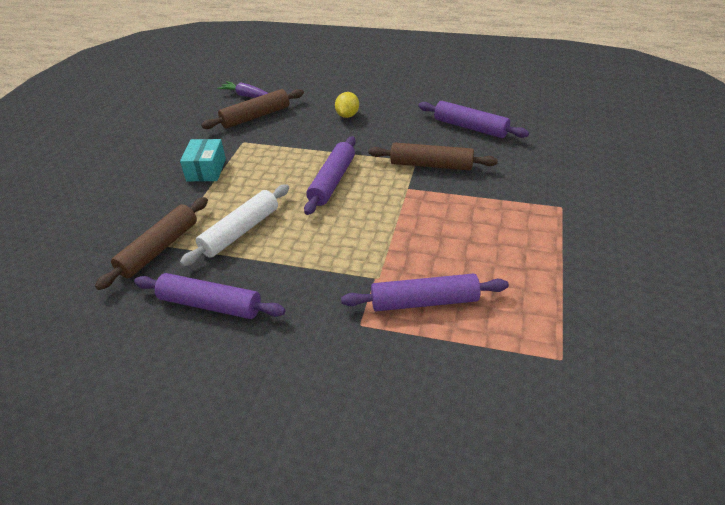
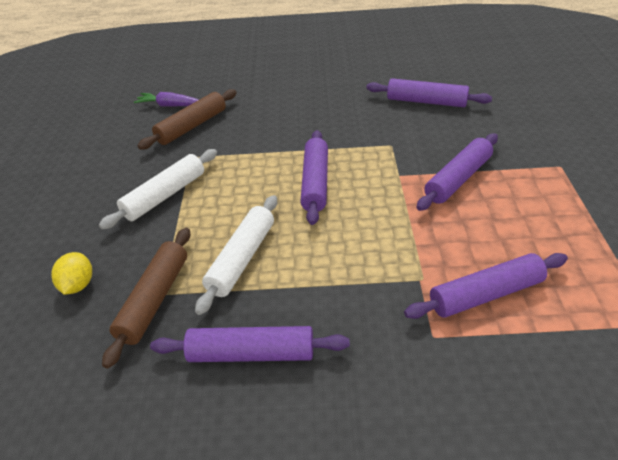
camera: 15 degrees left, 0 degrees up
turquoise box [180,139,226,181] -> white rolling pin [99,149,217,230]
yellow lemon [335,92,359,118] -> yellow lemon moved to [51,252,92,295]
brown rolling pin [368,142,498,171] -> none
none -> purple rolling pin [416,133,498,211]

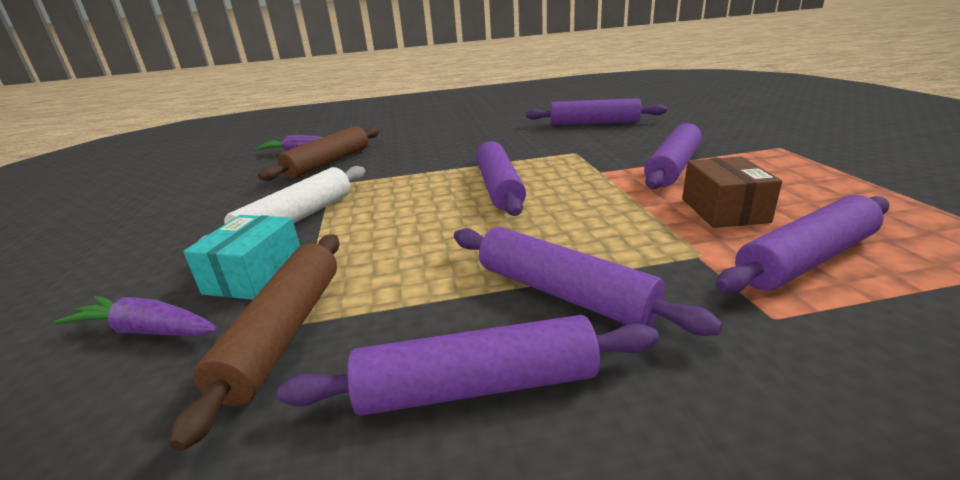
camera: 10 degrees left, 15 degrees down
yellow lemon [51,252,92,295] -> purple carrot [54,296,218,336]
white rolling pin [195,195,277,315] -> none
none -> turquoise box [183,215,300,300]
none -> purple rolling pin [454,227,723,336]
none -> brown box [682,156,782,228]

